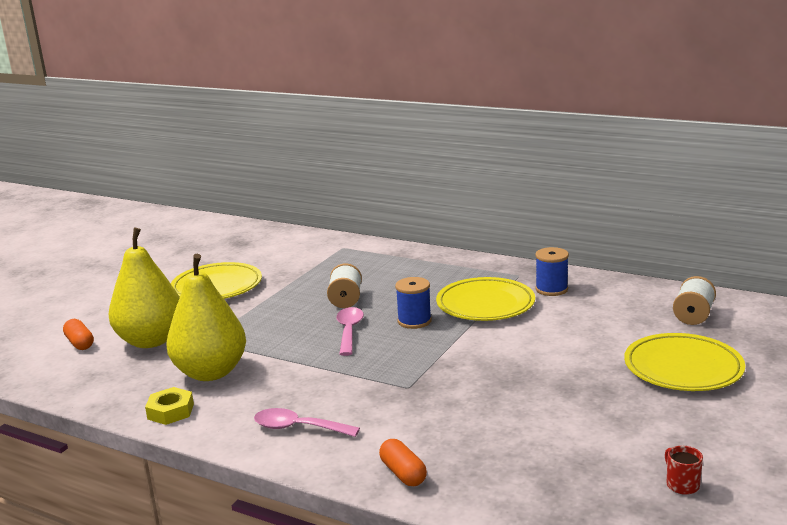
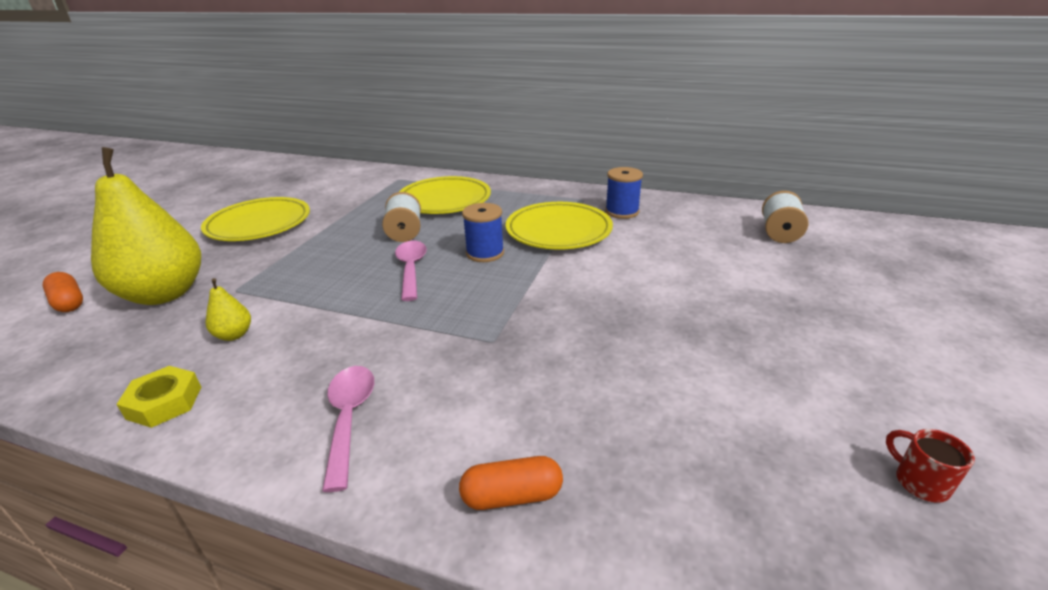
camera: 10 degrees left, 10 degrees up
yellow pear [166,254,246,381] -> yellow pear [206,278,251,341], size x0.40
pink spoon [254,408,360,437] -> pink spoon turned 75 degrees clockwise [322,366,374,492]
orange capsule [379,439,427,486] -> orange capsule turned 60 degrees counterclockwise [459,456,563,510]
yellow plate [624,333,745,391] -> yellow plate moved to [399,176,491,214]

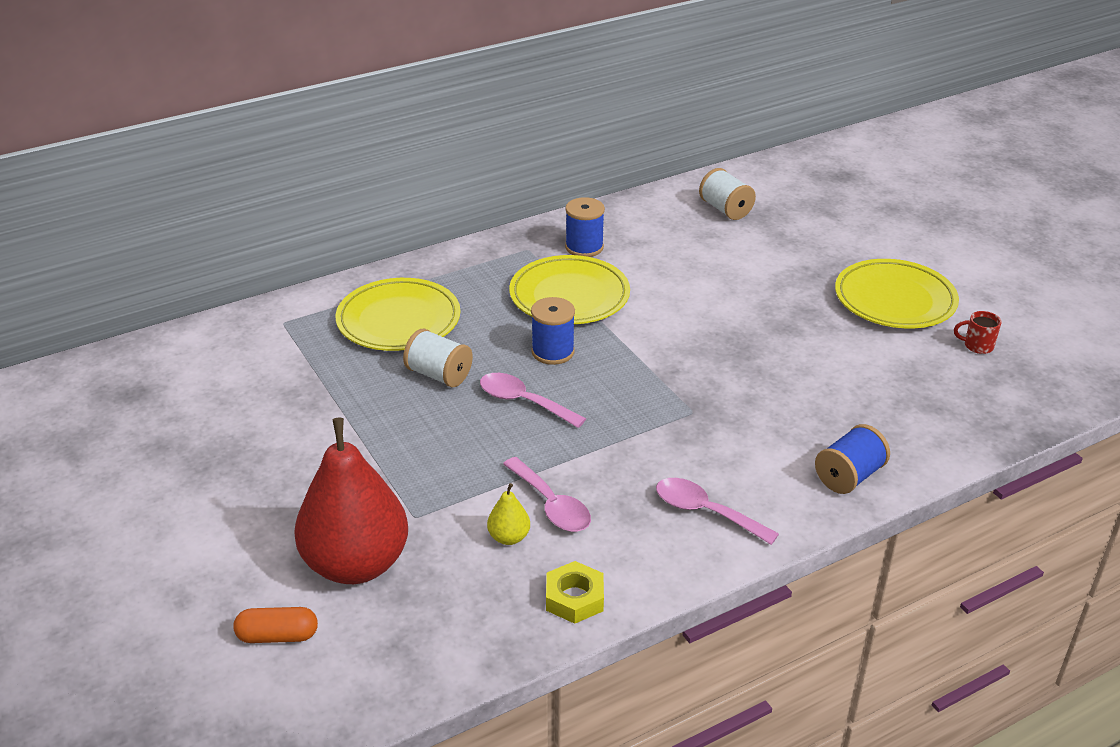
camera: 50 degrees left, 5 degrees up
yellow pear [91,147,201,305] -> red pear [294,418,408,584]
yellow plate [201,197,310,241] -> yellow plate moved to [835,259,959,328]
orange capsule [459,456,563,510] -> blue spool [815,424,890,494]
none -> pink spoon [503,457,591,532]

